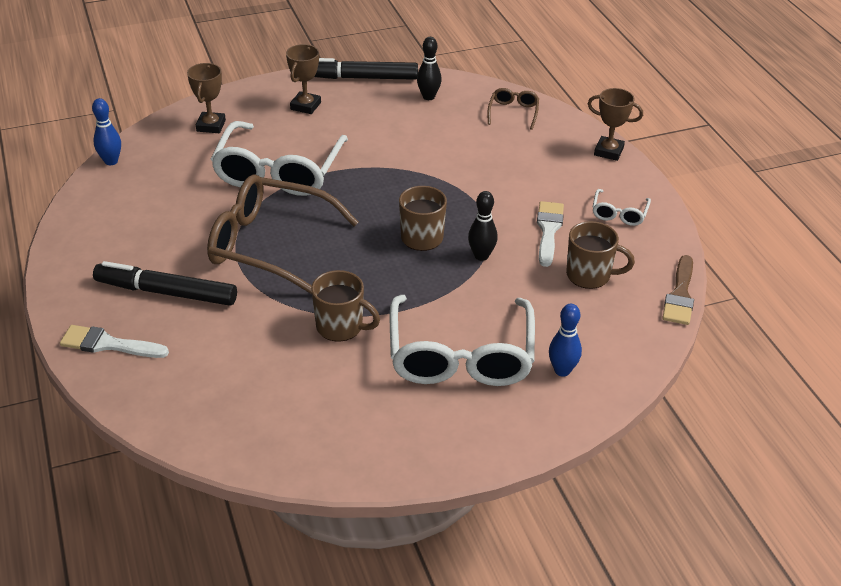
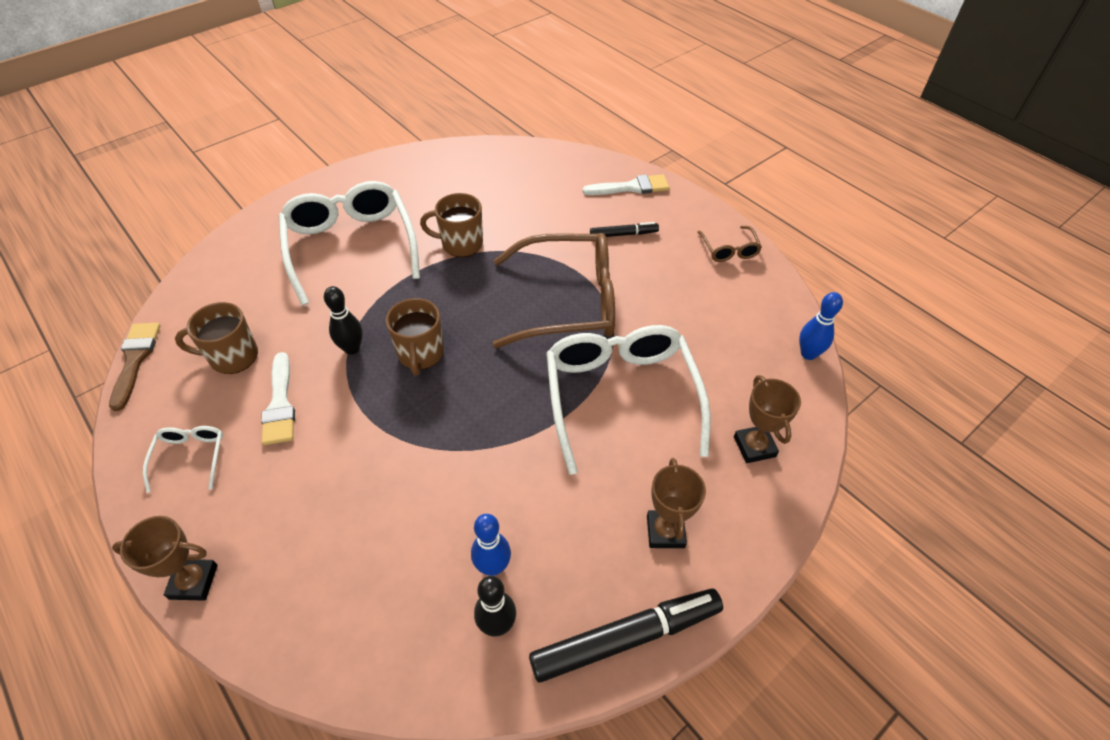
camera: 160 degrees right, 10 degrees up
black marker [93,261,237,306] -> black marker [590,222,659,237], size x0.53
brown glasses [487,88,539,130] -> brown glasses moved to [698,226,762,262]
blue bowling pin [549,304,582,377] -> blue bowling pin moved to [471,514,511,576]

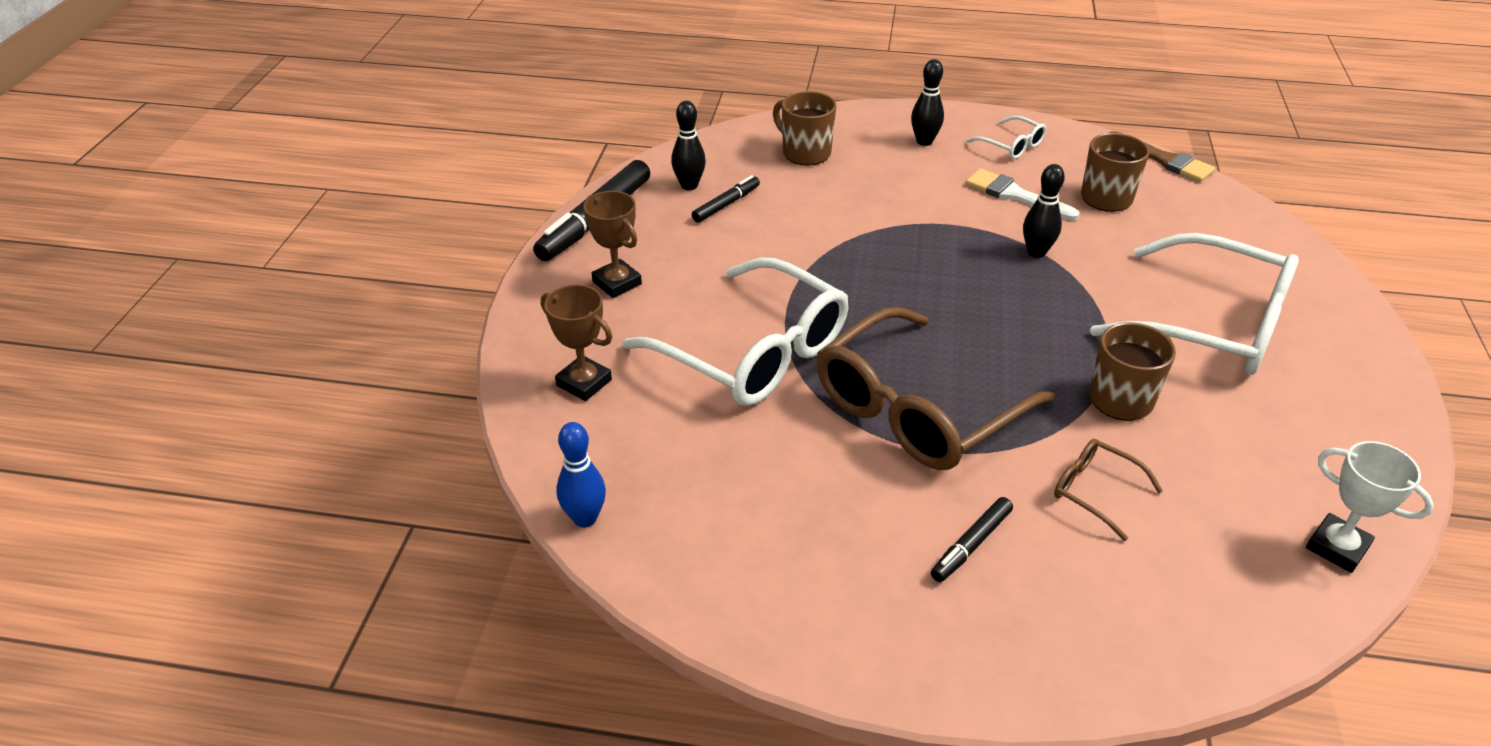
camera: 140 degrees right, 10 degrees down
brown trophy [112,516,218,601] -> none
brown mug [386,298,444,375] -> brown mug moved to [773,91,836,166]
blue bowling pin [471,514,511,576] -> black marker [692,175,760,223]
white brush [582,174,669,195] -> none
brown glasses [698,226,762,262] -> brown glasses moved to [1054,439,1163,541]
none -> black bowling pin [911,59,944,146]
none -> white trophy [1306,441,1434,573]

